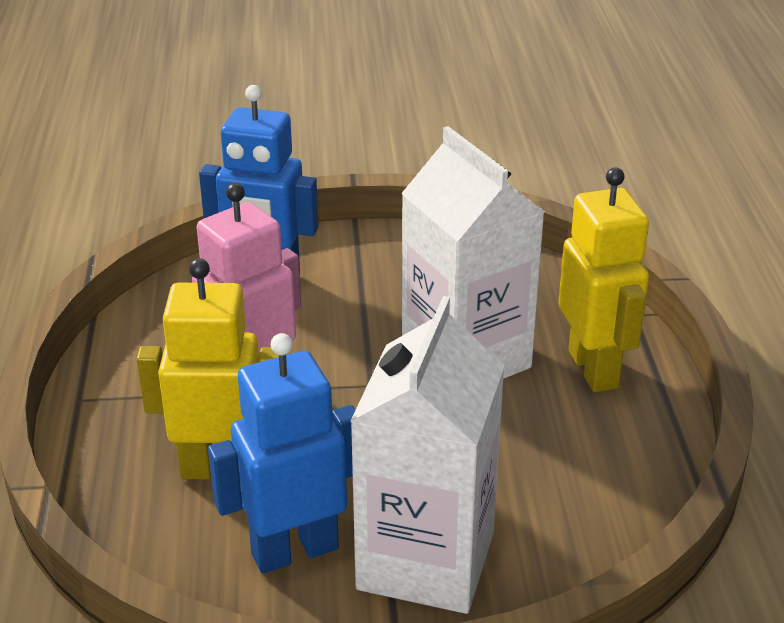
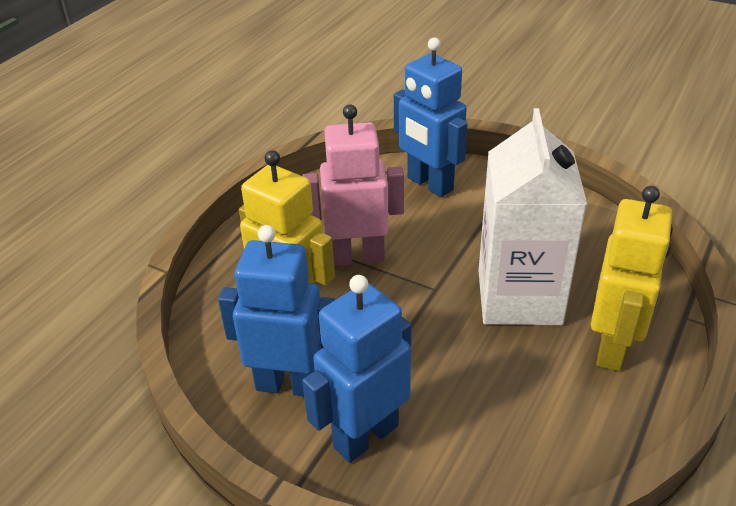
camera: 35 degrees right, 5 degrees up
white carton [350,296,505,614] -> blue robot [302,275,411,463]

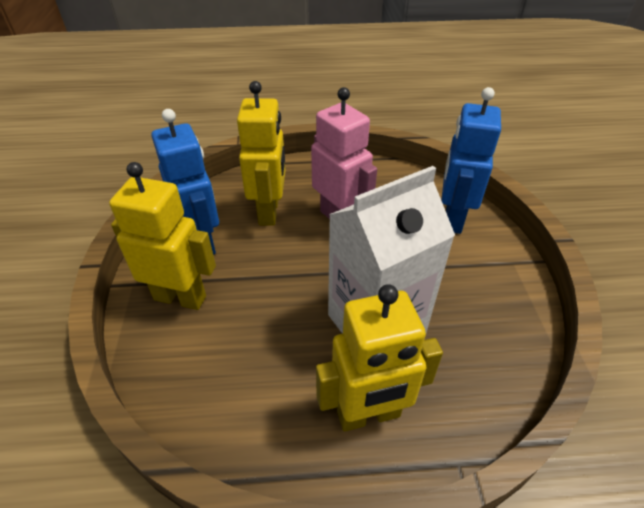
camera: 55 degrees right, 5 degrees up
blue robot [302,275,411,463] -> yellow robot [109,162,216,310]

